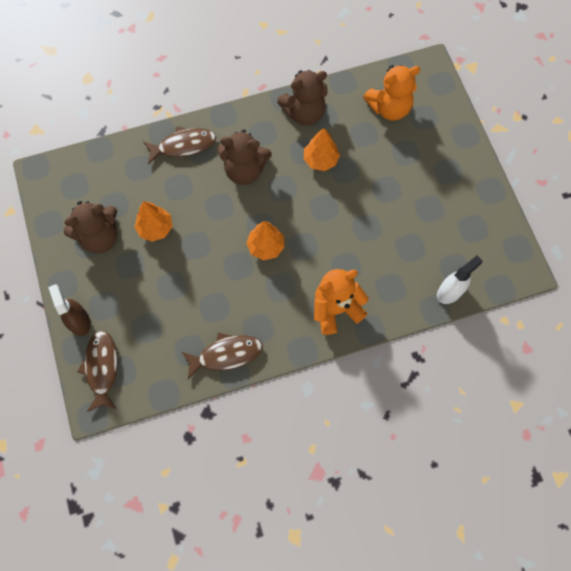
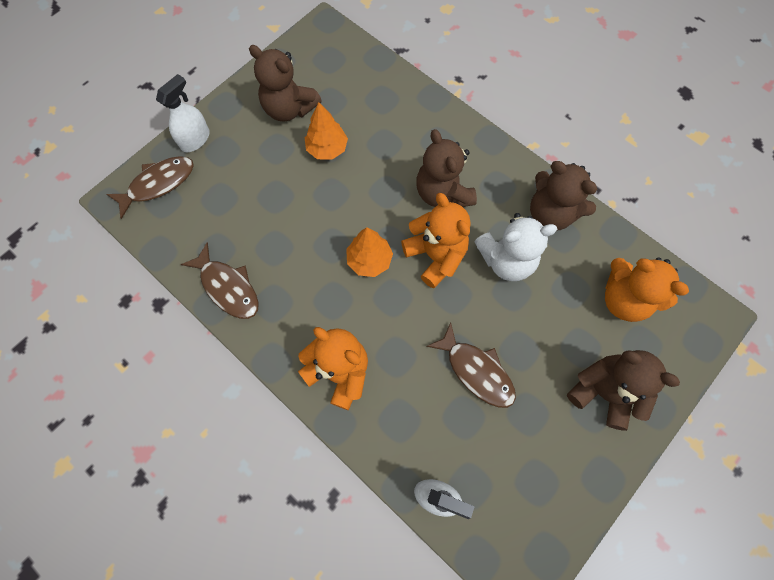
camera: 60 degrees right, 0 degrees up
brown spray bottle [48,284,91,336] -> white spray bottle [156,74,210,152]
brown fish [143,126,216,165] -> brown fish moved to [426,322,516,408]
orange tree [304,128,340,171] -> white teddy bear [474,213,557,281]
none -> orange teddy bear [401,193,471,288]
none -> brown teddy bear [567,350,680,431]

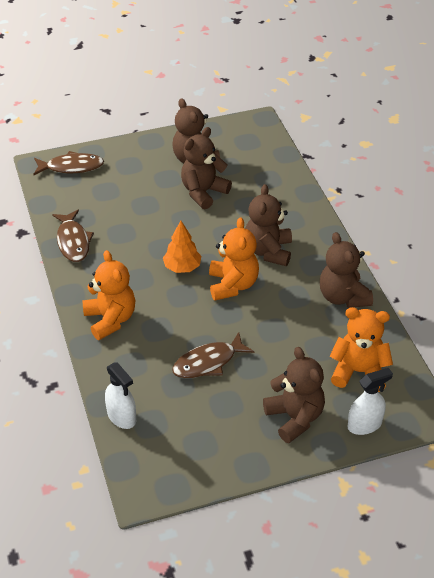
camera: 30 degrees right, 25 degrees down
white spray bottle [156,74,210,152] -> white spray bottle moved to [348,368,393,435]
orange tree [305,102,348,160] -> brown teddy bear [181,127,232,209]
brown fish [426,322,516,408] -> brown fish turned 75 degrees clockwise [172,332,255,378]
white teddy bear [474,213,557,281] -> none
orange teddy bear [605,258,689,322] -> orange teddy bear turned 120 degrees clockwise [330,307,393,392]

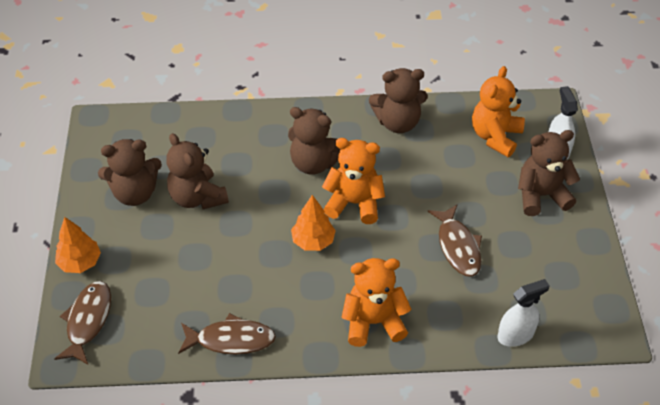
camera: 75 degrees left, 5 degrees up
none -> orange tree [55,217,101,273]

